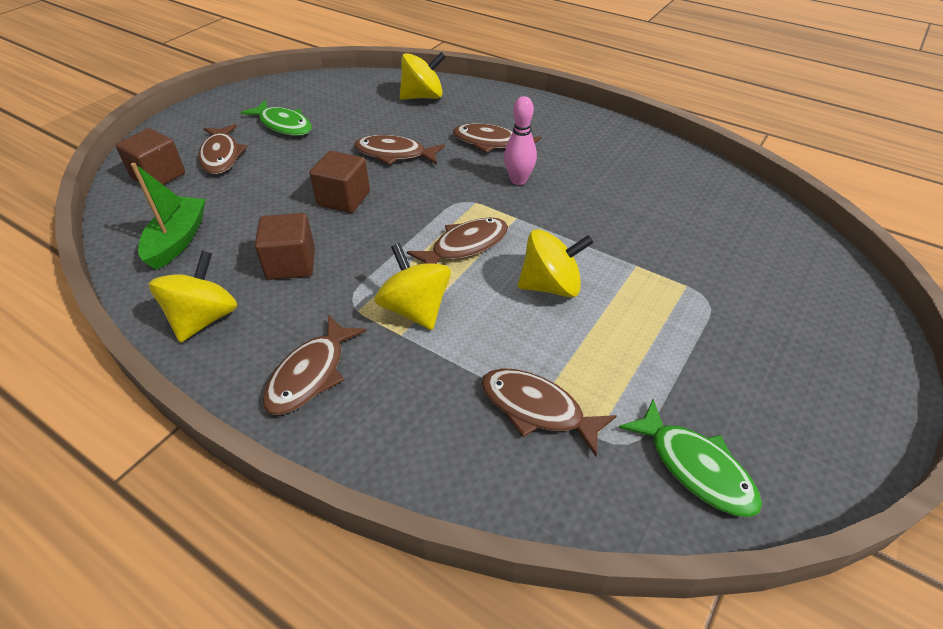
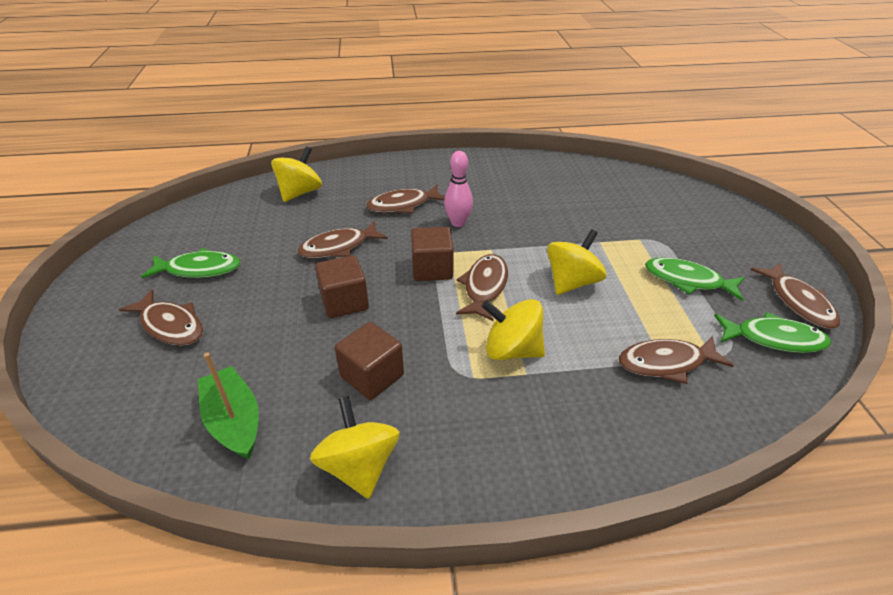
camera: 40 degrees left, 5 degrees down
brown cube [116,128,185,185] -> brown cube moved to [411,227,454,281]
brown fish [262,315,367,415] -> brown fish moved to [750,263,840,329]
none -> green fish [645,257,745,301]

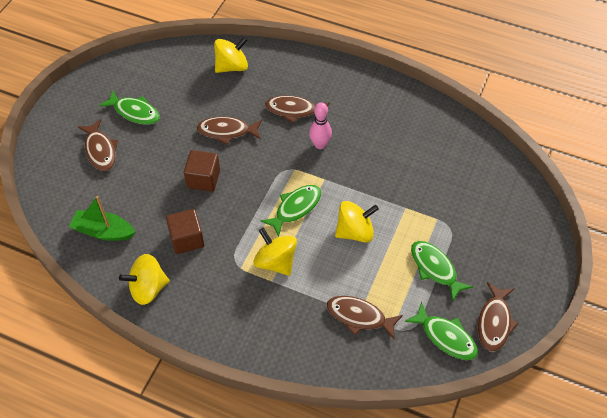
camera: 30 degrees right, 15 degrees up
green boat [198,352,259,459] -> green boat turned 75 degrees counterclockwise [69,196,135,241]
yellow spinning top [310,396,400,499] -> yellow spinning top turned 120 degrees counterclockwise [119,254,170,305]
brown cube [411,227,454,281] -> none
brown fish [456,254,508,321] -> green fish [260,185,321,237]

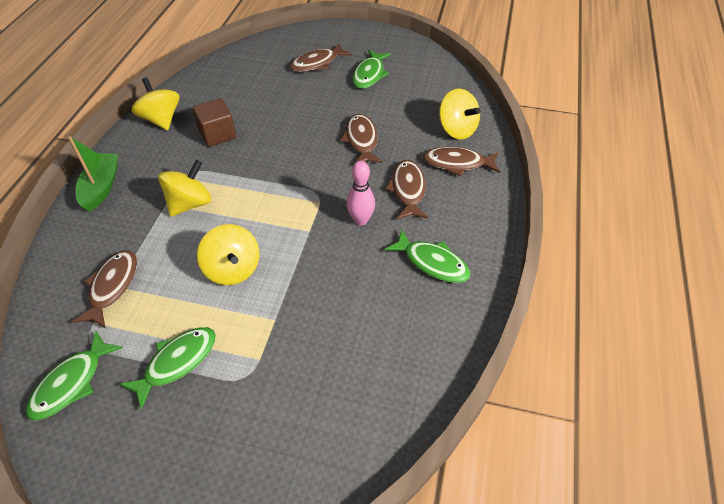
camera: 80 degrees right, 5 degrees down
green boat [69,196,135,241] -> green boat moved to [68,136,119,212]
brown cube [184,150,220,192] -> none
green fish [260,185,321,237] -> green fish moved to [384,230,471,283]
brown fish [478,282,519,352] -> brown fish moved to [423,147,500,177]

